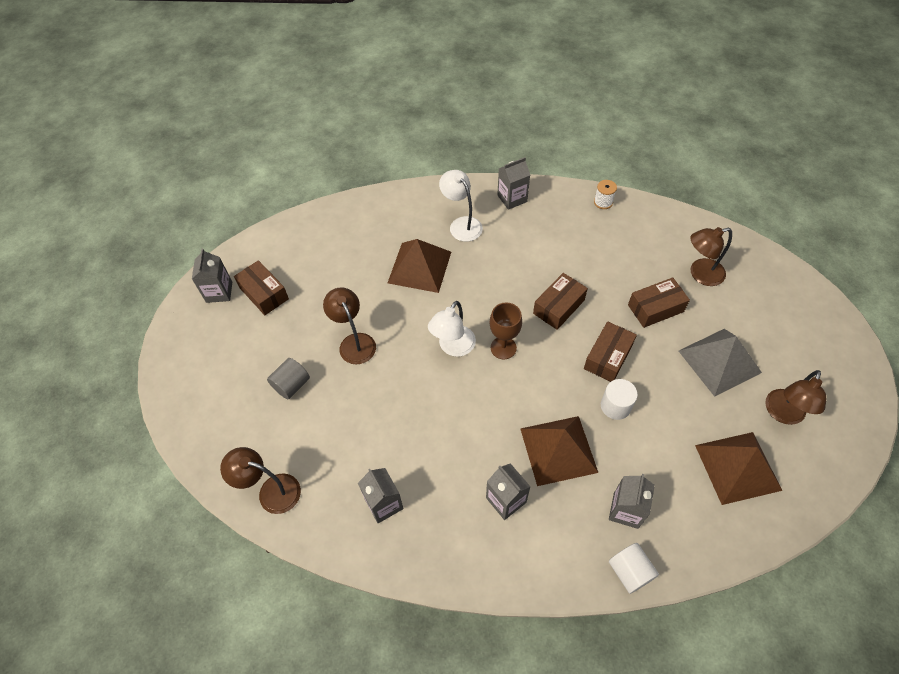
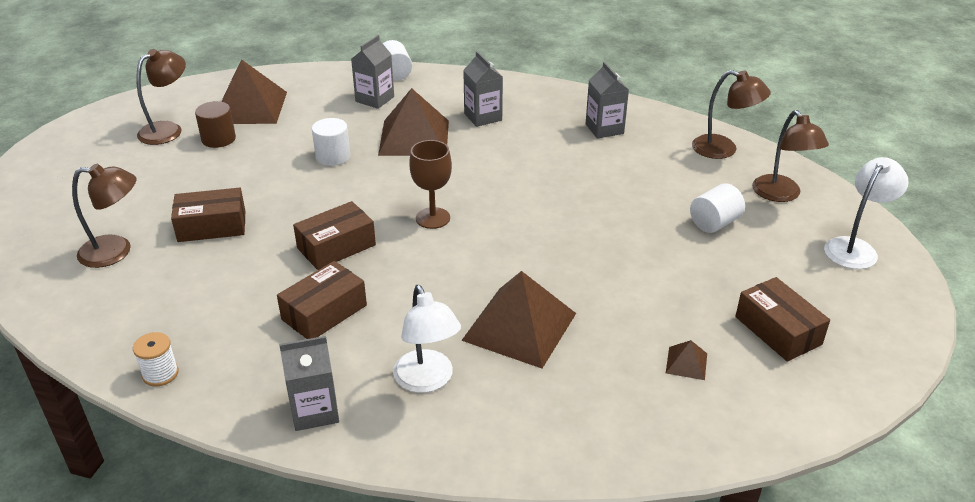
camera: 170 degrees left, 20 degrees down
grey carton [192,249,232,303] -> none
grey cylinder [267,358,310,399] -> white cylinder [690,183,745,233]
brown lamp [323,287,376,364] -> brown lamp moved to [752,110,829,202]
white lamp [428,301,476,357] -> white lamp moved to [824,157,909,269]
brown box [584,321,637,382] -> brown box moved to [277,261,367,339]
grey pyramid [679,329,762,397] -> none
none -> brown cylinder [195,101,236,148]
none -> brown pyramid [666,340,707,380]

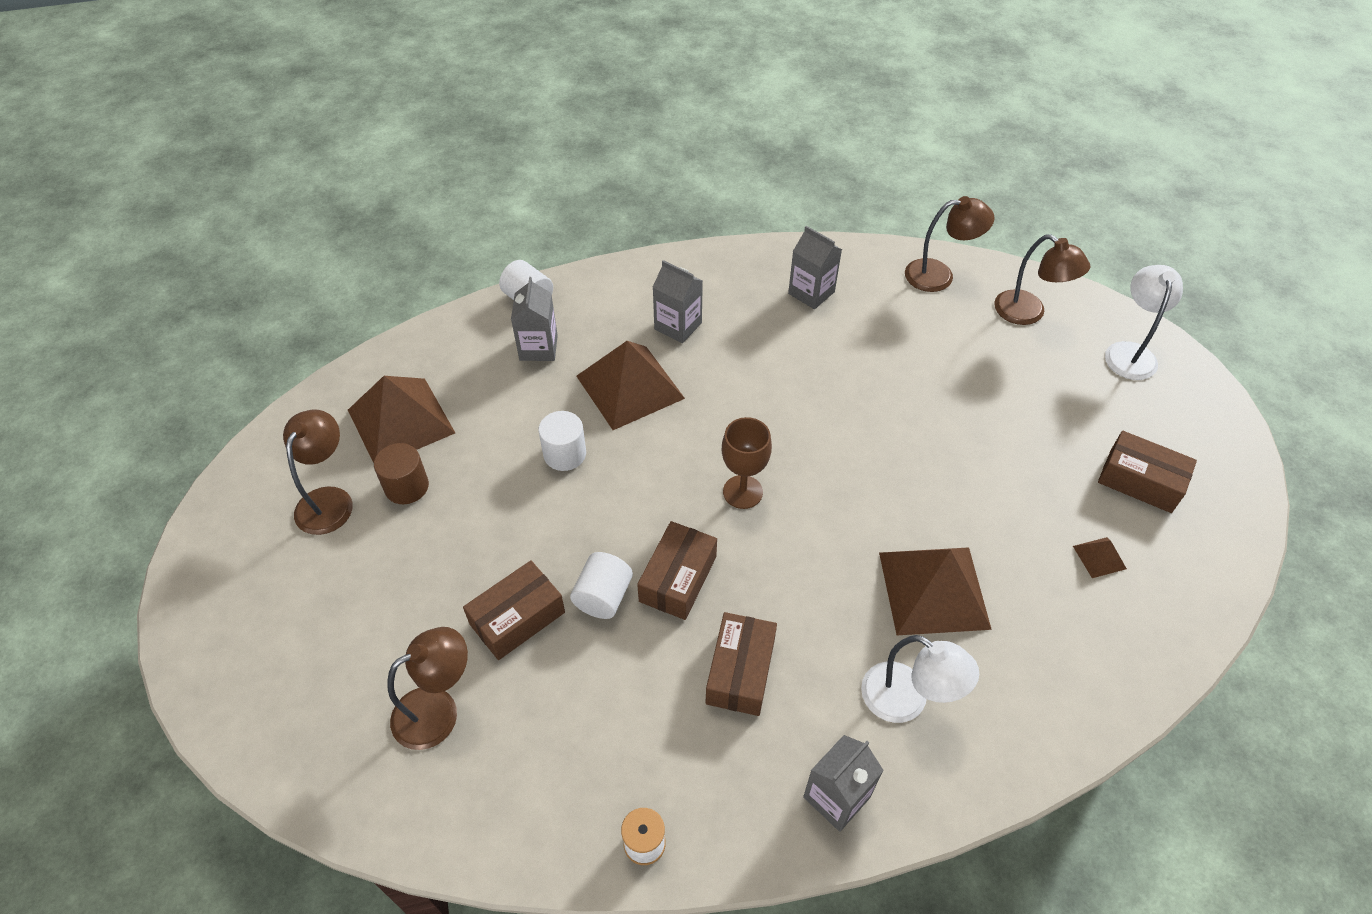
camera: 30 degrees left, 15 degrees up
white cylinder [690,183,745,233] -> white cylinder moved to [570,552,633,619]

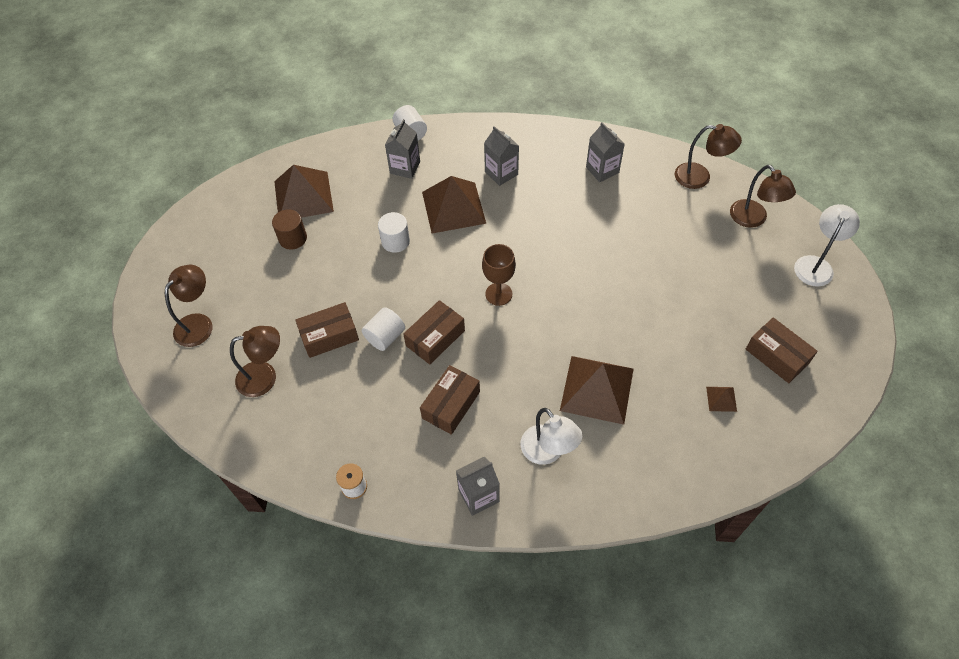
camera: 20 degrees right, 5 degrees up
brown lamp [283,410,353,535] -> brown lamp moved to [165,264,212,347]

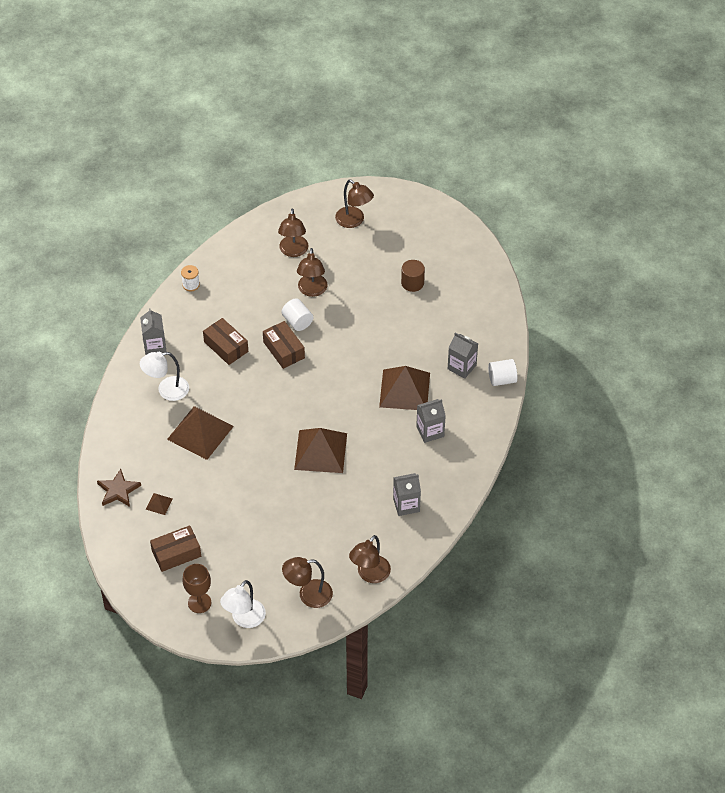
camera: 105 degrees right, 5 degrees down
brown pyramid [274,165,334,218] -> brown pyramid moved to [294,428,347,473]
brown box [295,302,359,358] -> brown lamp [297,248,328,297]
white cylinder [378,212,410,253] -> none
brown goblet [482,244,516,306] -> brown goblet moved to [183,564,211,613]
white lamp [794,204,860,287] -> white lamp turned 75 degrees clockwise [220,580,266,628]
none -> brown star [97,469,141,507]

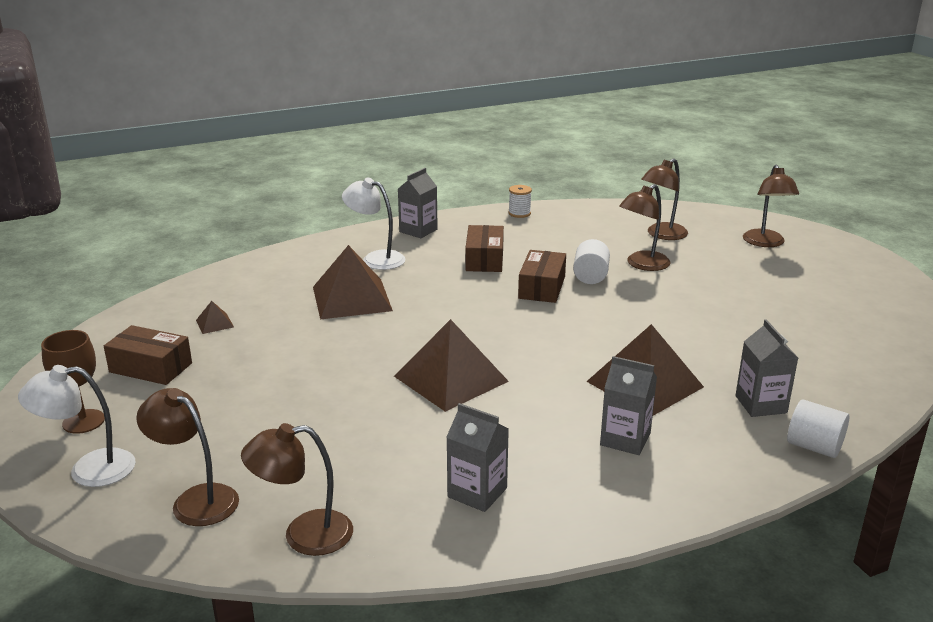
camera: 45 degrees right, 25 degrees down
brown star [97,469,141,507] -> none
brown cylinder [401,260,425,292] -> none

